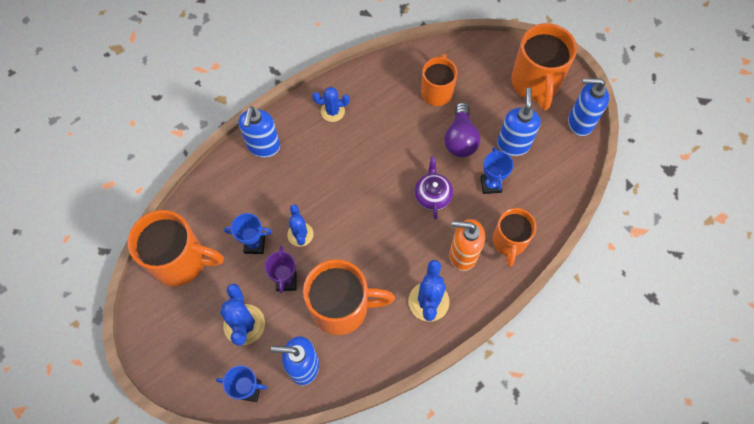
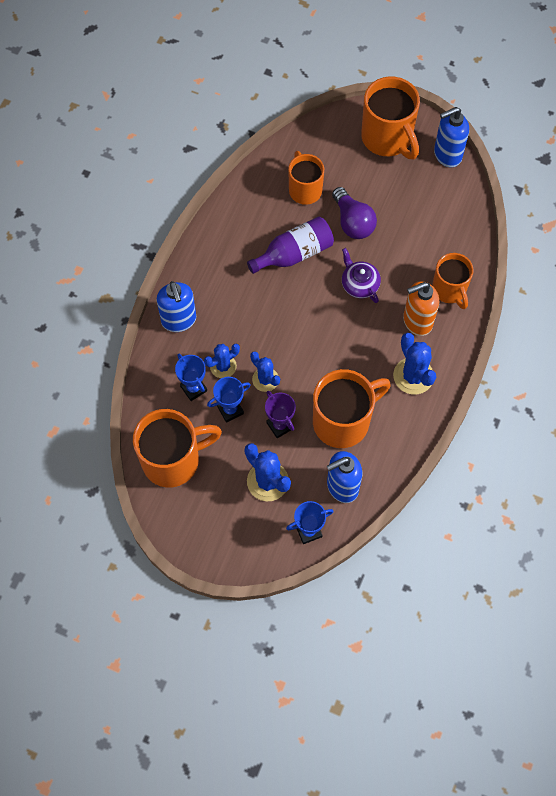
camera: 30 degrees left, 0 degrees up
blue cactus [313,87,350,122] -> blue cactus moved to [204,344,240,378]
blue trophy [480,147,513,194] -> blue trophy moved to [175,353,207,401]
blue soap dispenser [497,88,541,156] -> none
none -> purple bottle [247,216,334,274]

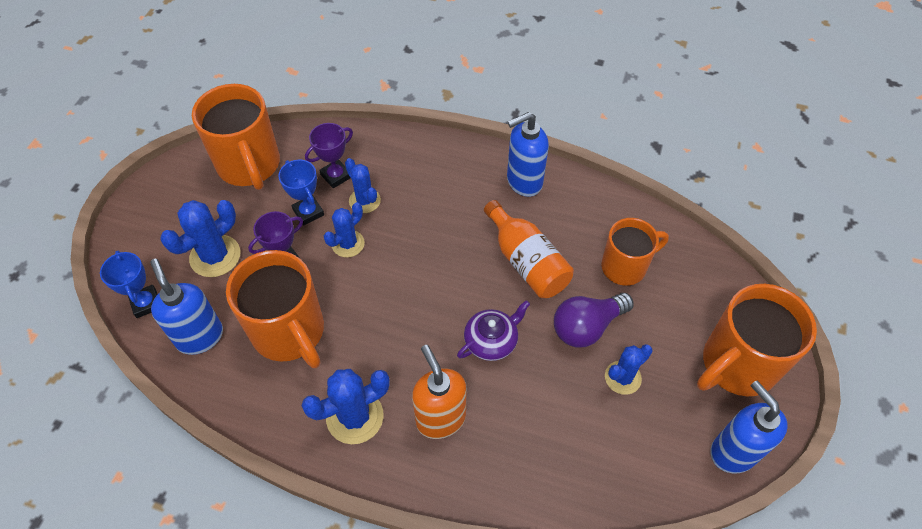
camera: 85 degrees right, 10 degrees down
blue soap dispenser [157,281,196,332] -> blue soap dispenser moved to [507,112,549,197]
blue trophy [175,353,207,401] -> purple trophy [305,123,353,188]
purple bottle [247,216,334,274] -> orange bottle [484,200,574,298]
orange mug [432,253,474,309] -> none
none -> blue cactus [605,344,653,395]

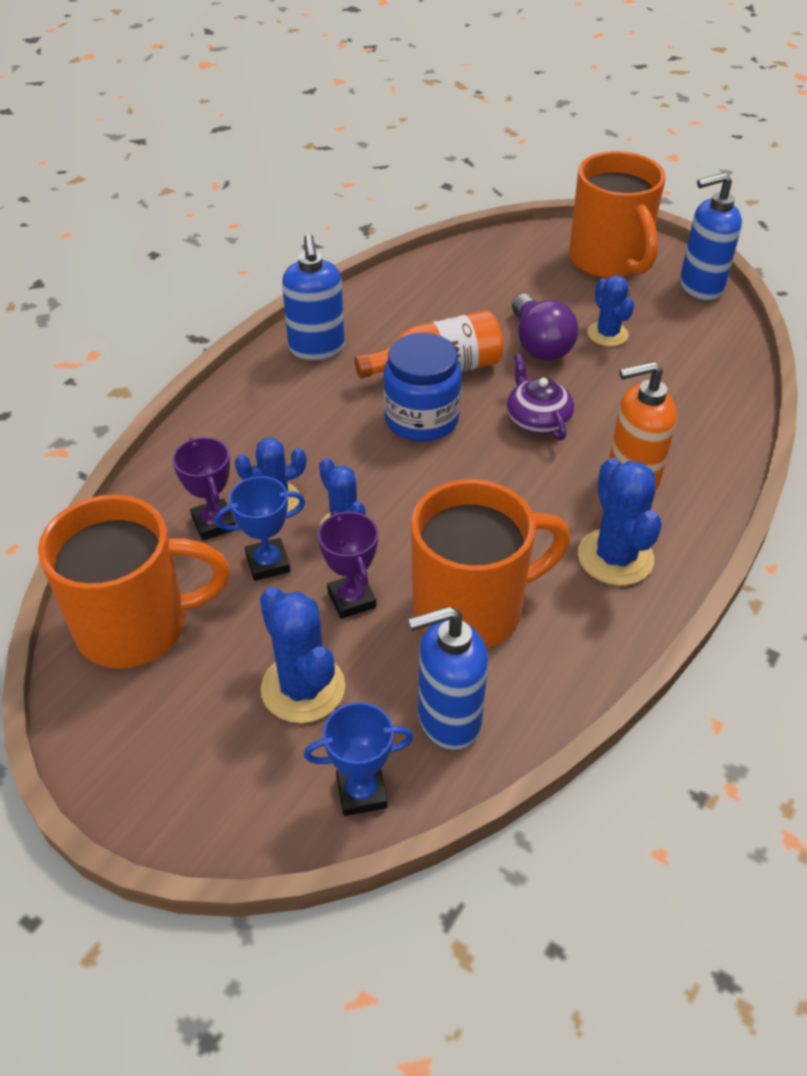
camera: 75 degrees left, 10 degrees down
orange mug [601,218,669,286] -> none
none -> blue jar [383,333,462,442]

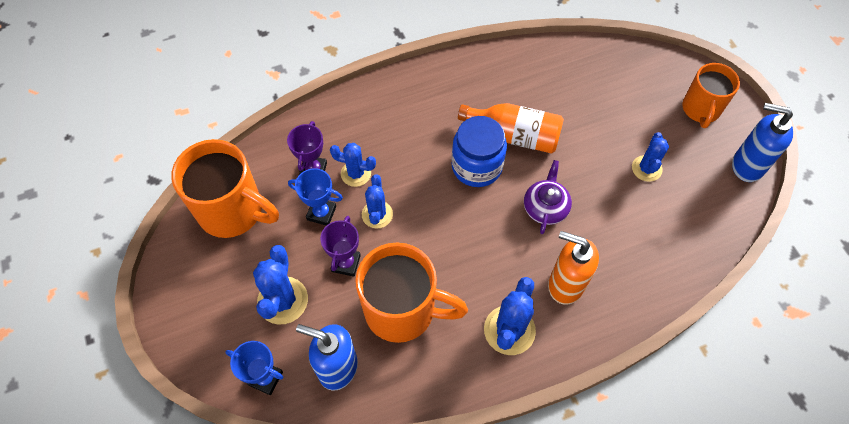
camera: 35 degrees right, 15 degrees up
blue soap dispenser [282,234,345,360] -> none
purple light bulb [512,294,579,361] -> none
orange mug [569,151,666,278] -> orange mug [682,63,740,128], size x0.64

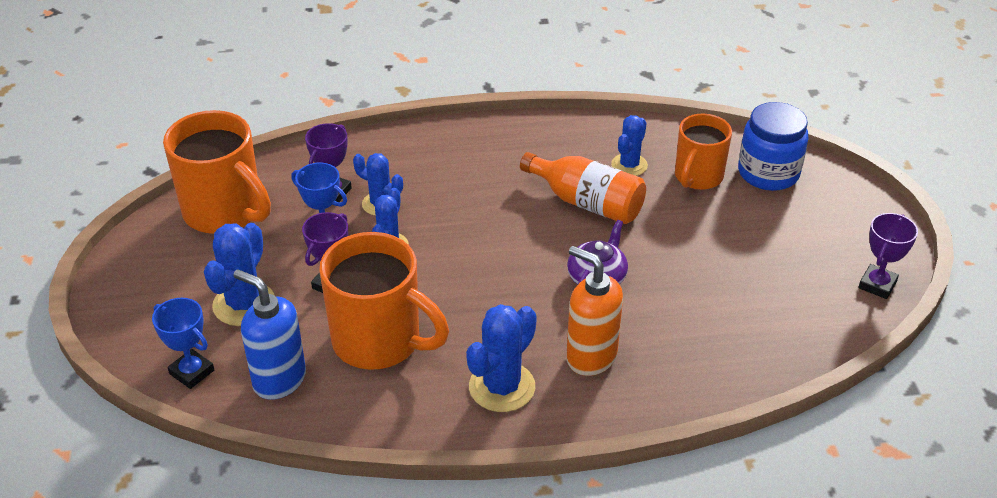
camera: 15 degrees right, 20 degrees down
blue jar [451,116,507,187] -> blue jar moved to [738,102,808,191]
blue cactus [632,132,669,182] -> blue cactus moved to [611,115,648,176]
orange mug [682,63,740,128] -> orange mug moved to [675,114,732,190]
blue soap dispenser [732,103,793,182] -> purple trophy [858,213,918,299]

